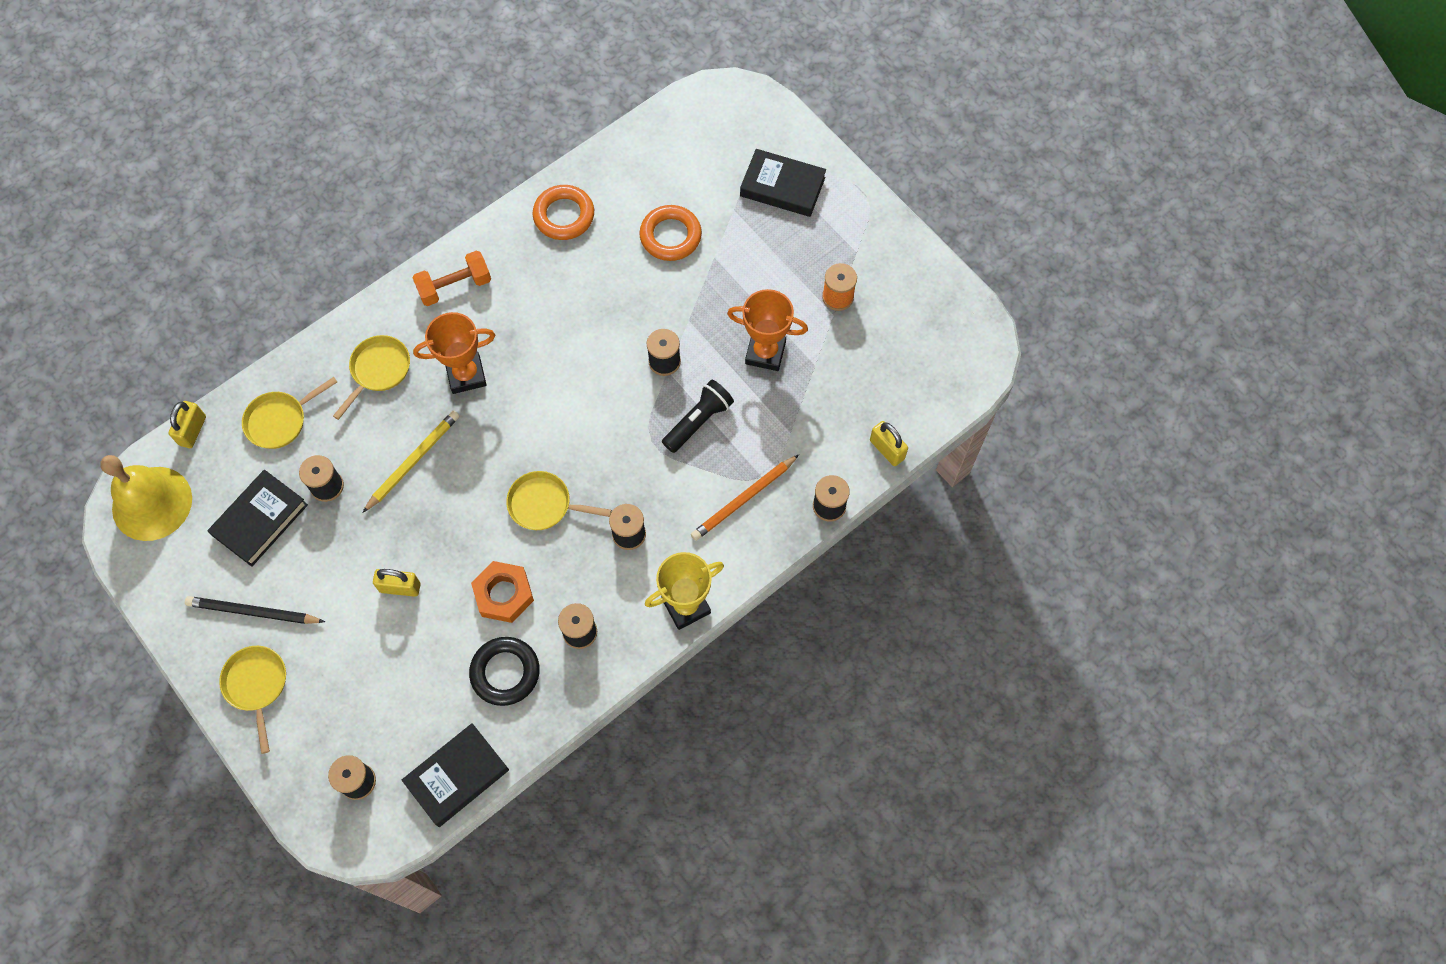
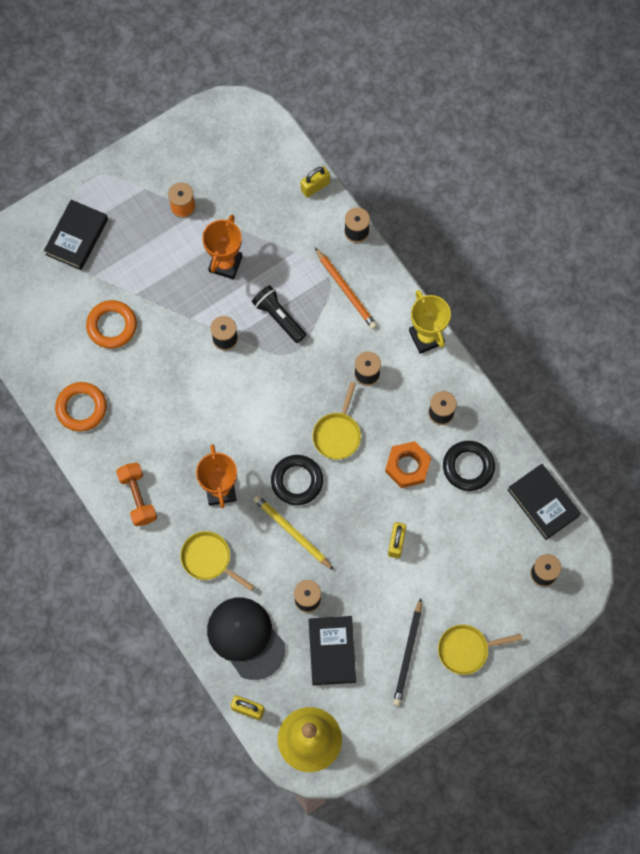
camera: 85 degrees left, 5 degrees up
black book [208,470,308,567] -> black book turned 45 degrees clockwise [309,616,356,685]
yellow pan [242,377,337,449] -> black cap [207,598,285,680]
none -> black ring [271,455,323,505]

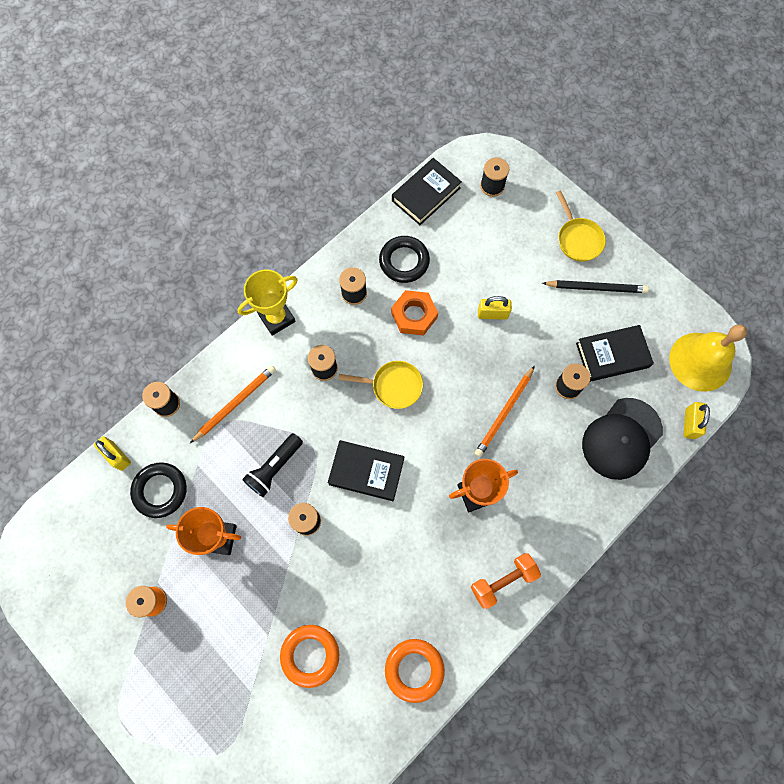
camera: 100 degrees left, 0 degrees up
black book [44,200,108,270] -> black book moved to [328,440,404,501]
yellow pan [180,531,255,591] -> none
yellow pencil [253,495,334,570] -> orange pencil [475,365,535,457]
black ring [271,455,323,505] -> black ring moved to [130,462,187,518]

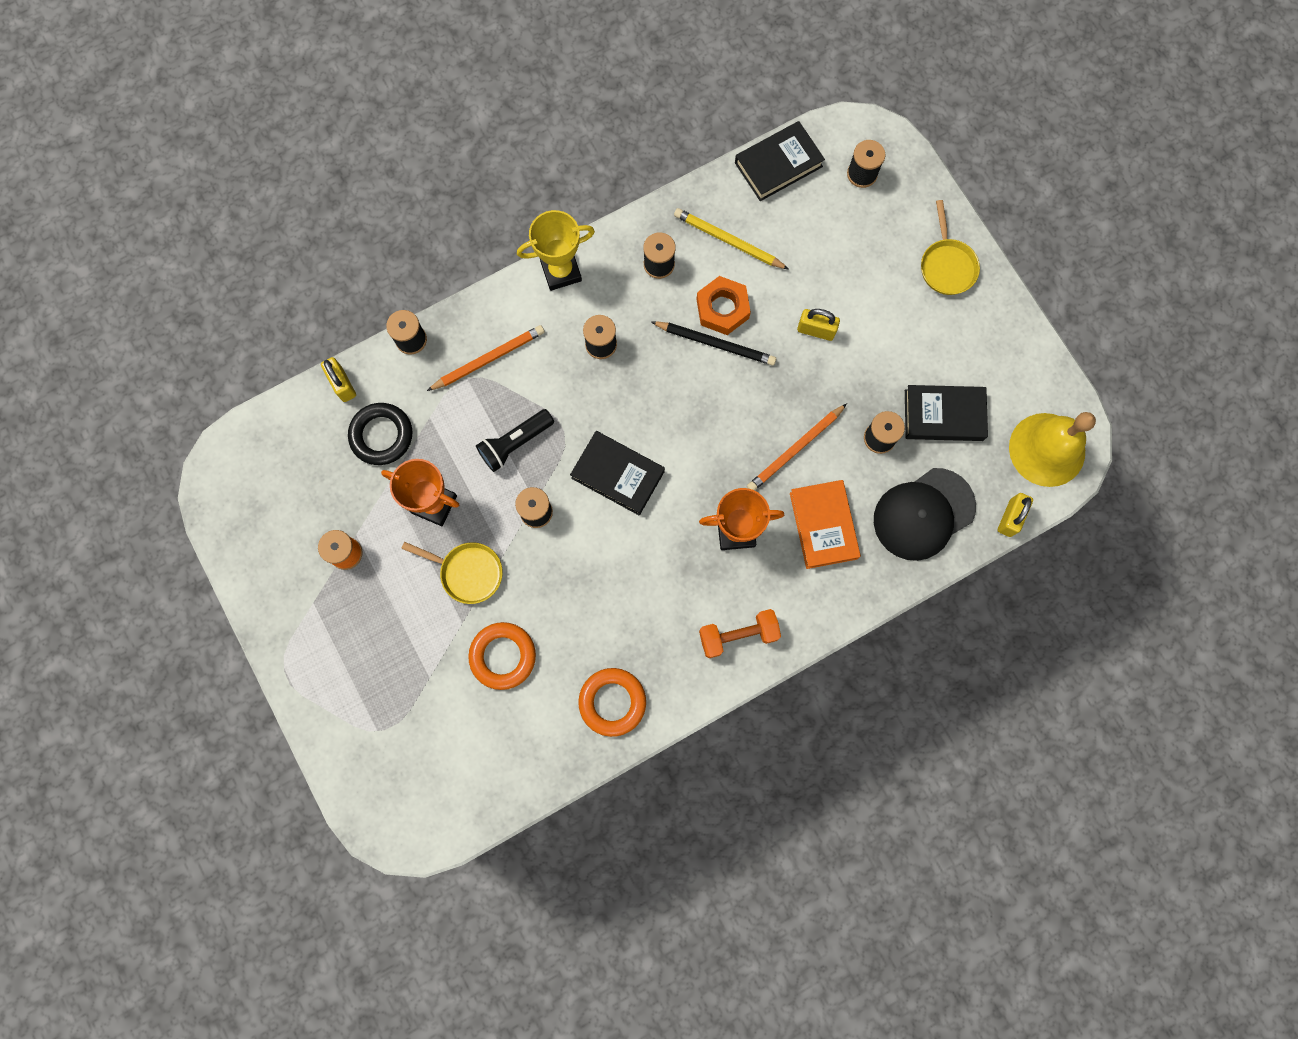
camera: 15 degrees right, 5 degrees up
yellow pan [338,361,423,409] -> yellow pan moved to [402,542,503,604]
black ring [379,236,430,283] -> yellow pencil [674,208,789,270]
black pencil [542,280,649,293] -> black pencil moved to [651,321,776,366]
none -> orange book [790,480,861,569]

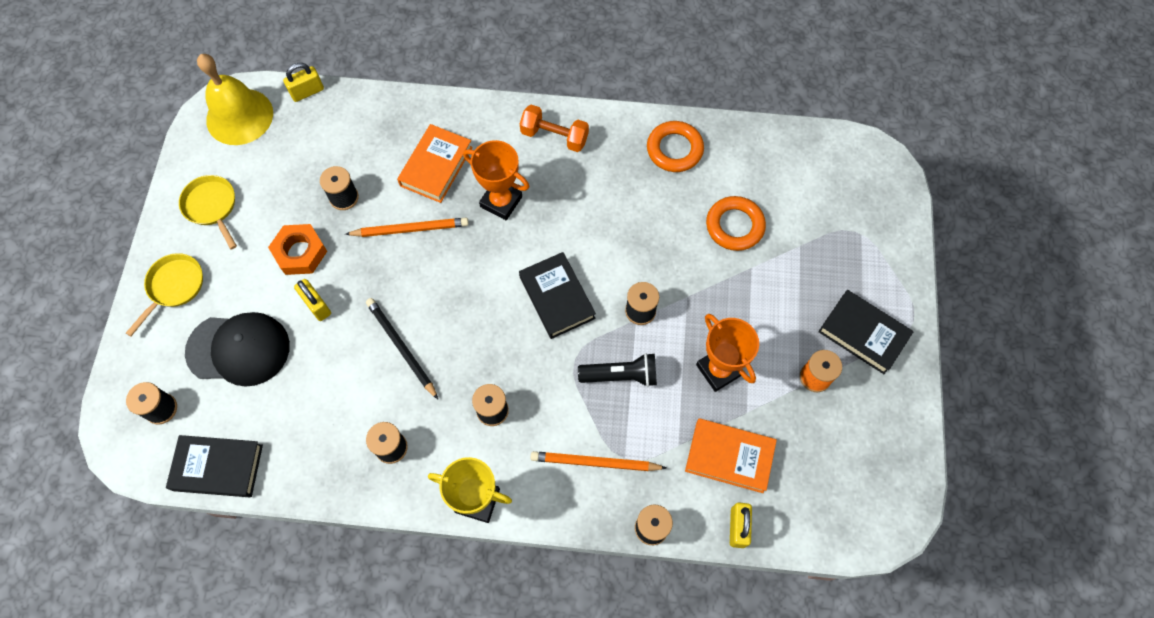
camera: 145 degrees left, 10 degrees down
black ring [348,403,413,465] -> orange book [685,418,777,493]
yellow pan [402,542,503,604] -> yellow pan moved to [179,175,237,250]
yellow pencil [674,208,789,270] -> none
orange nut [697,276,751,335] -> orange nut moved to [268,224,327,275]
black cap [874,468,976,561] -> black cap moved to [185,312,290,387]
black book [905,385,988,441] -> black book moved to [818,290,914,374]

